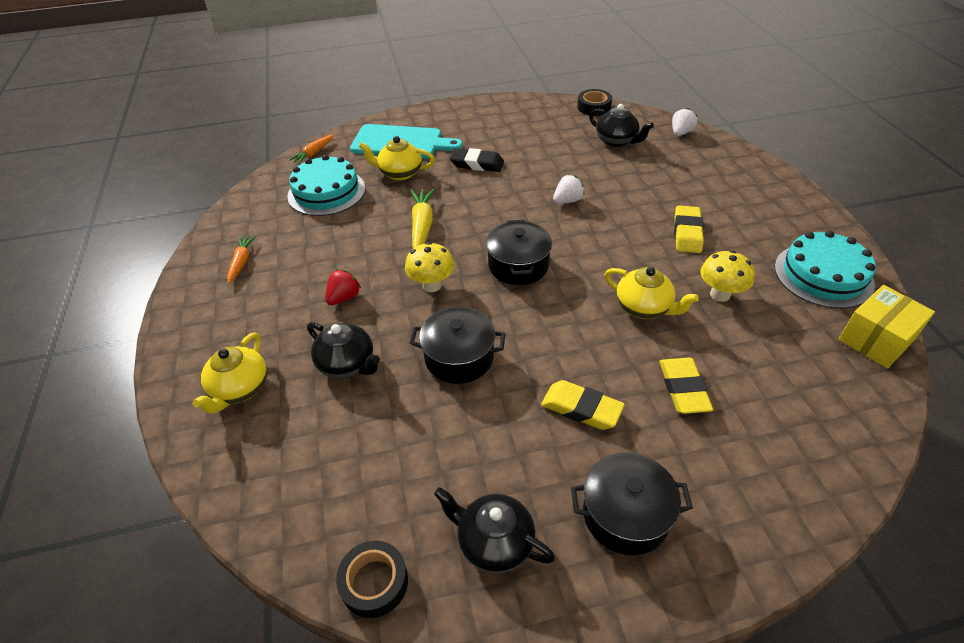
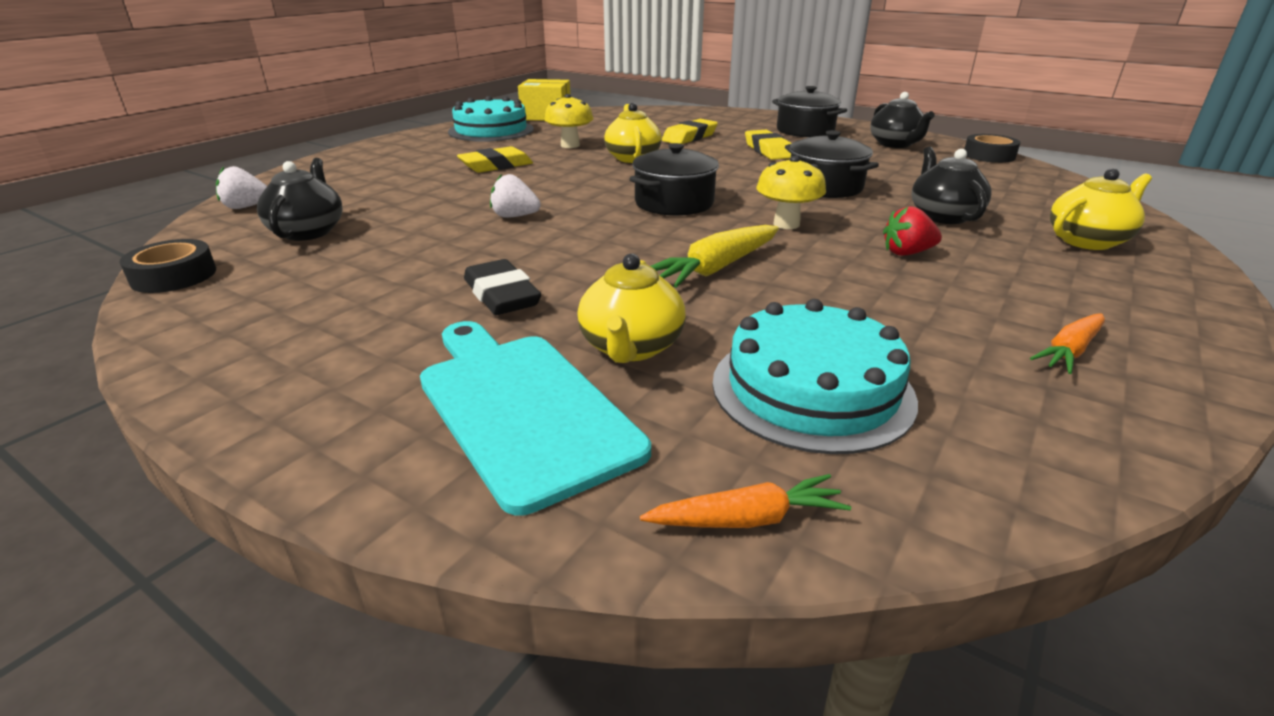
camera: 135 degrees left, 15 degrees down
yellow teapot [359,136,435,180] -> yellow teapot turned 45 degrees clockwise [577,253,686,363]

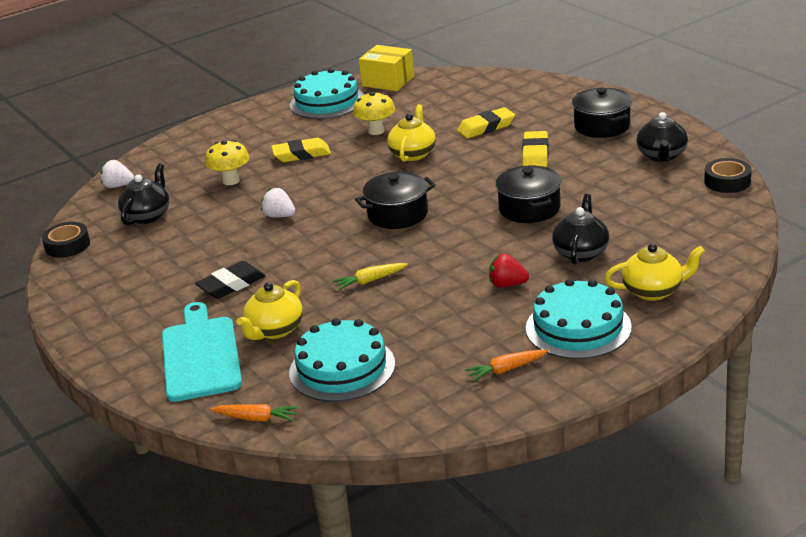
camera: 25 degrees right, 0 degrees up
black eraser [464,259,541,315] -> black eraser turned 60 degrees clockwise [195,261,265,299]
yellow carrot [651,225,779,288] -> yellow carrot [332,263,408,290], size x0.64
yellow mushroom [757,156,826,229] -> yellow mushroom moved to [205,140,249,185]
none -> turquoise cake [526,279,632,359]

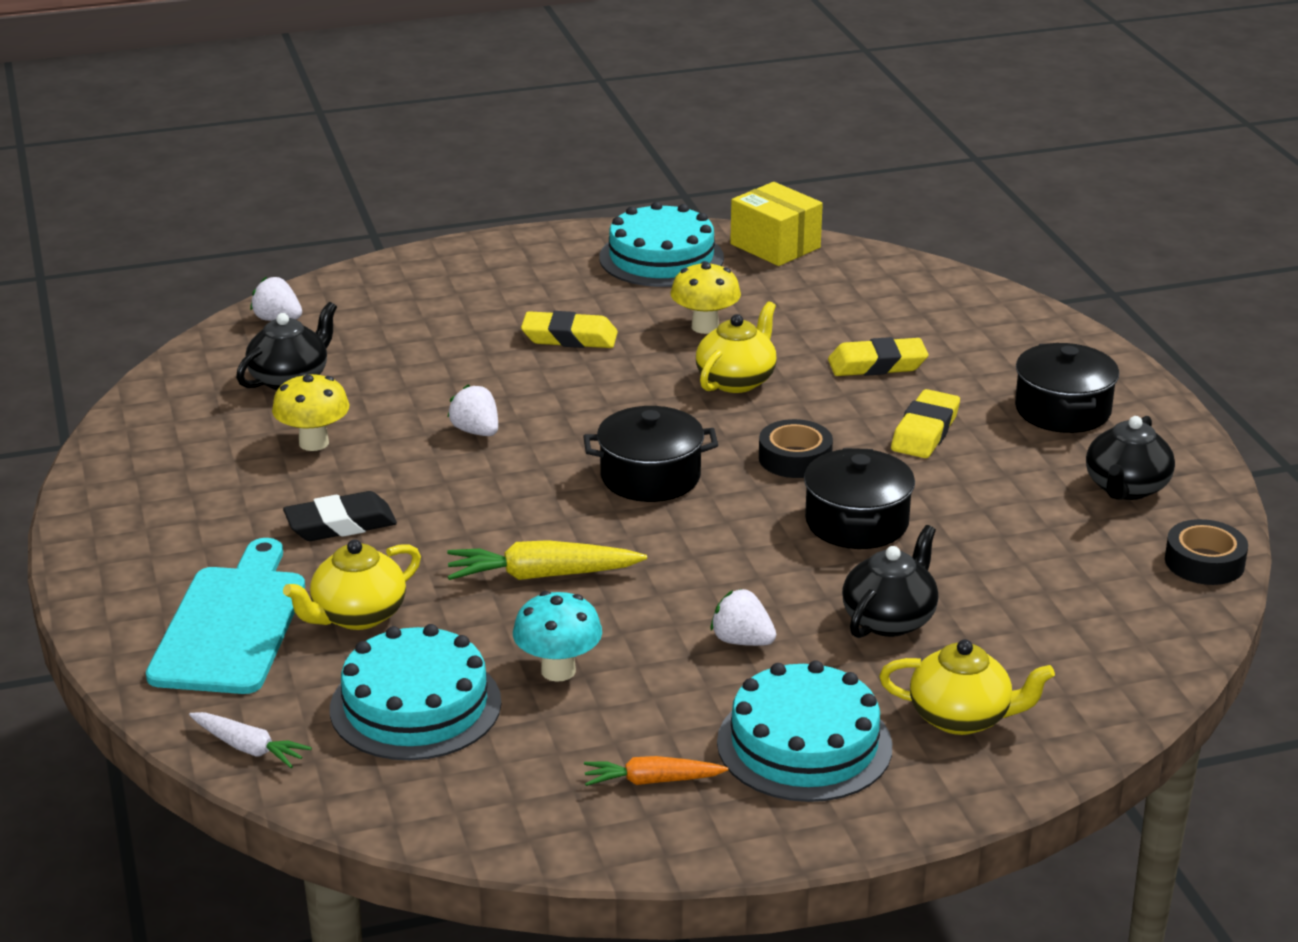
camera: 15 degrees right, 0 degrees up
black tape [42,222,90,258] -> black tape moved to [759,419,833,478]
yellow mushroom [205,140,249,185] -> yellow mushroom moved to [272,373,350,451]
orange carrot [211,404,299,421] -> white carrot [189,712,312,768]
yellow carrot [332,263,408,290] -> yellow carrot [447,540,647,580], size x1.57
red strawberry [489,254,529,287] -> white strawberry [711,589,776,646]
none -> turquoise mushroom [513,591,602,682]

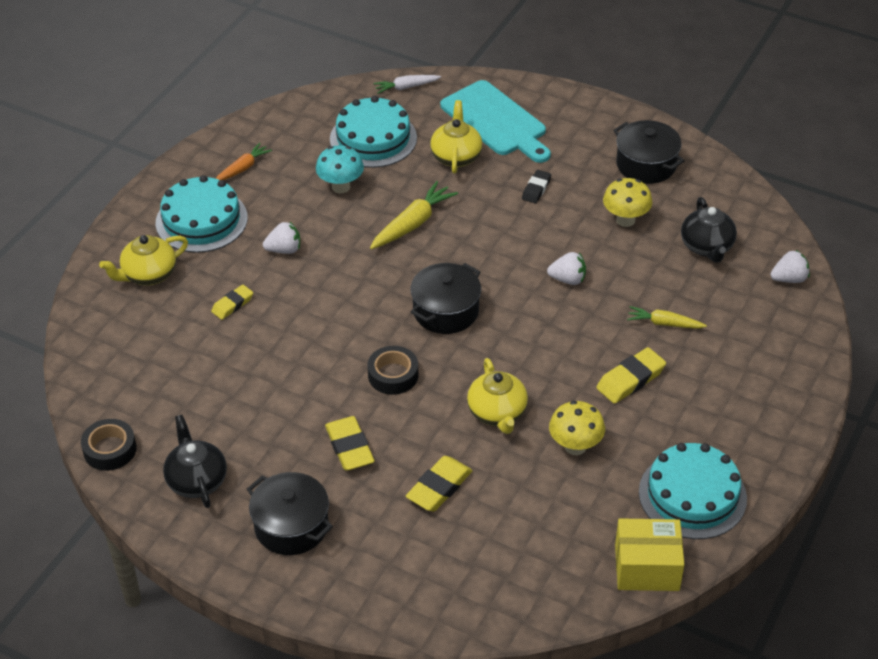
camera: 135 degrees right, 15 degrees up
black eraser [283,491,397,541] -> black eraser [522,170,551,203], size x0.64
black pot [804,448,915,549] -> black pot moved to [613,120,685,184]
black teapot [842,525,938,638] -> yellow eraser [211,285,253,320]
none -> yellow carrot [627,306,707,329]

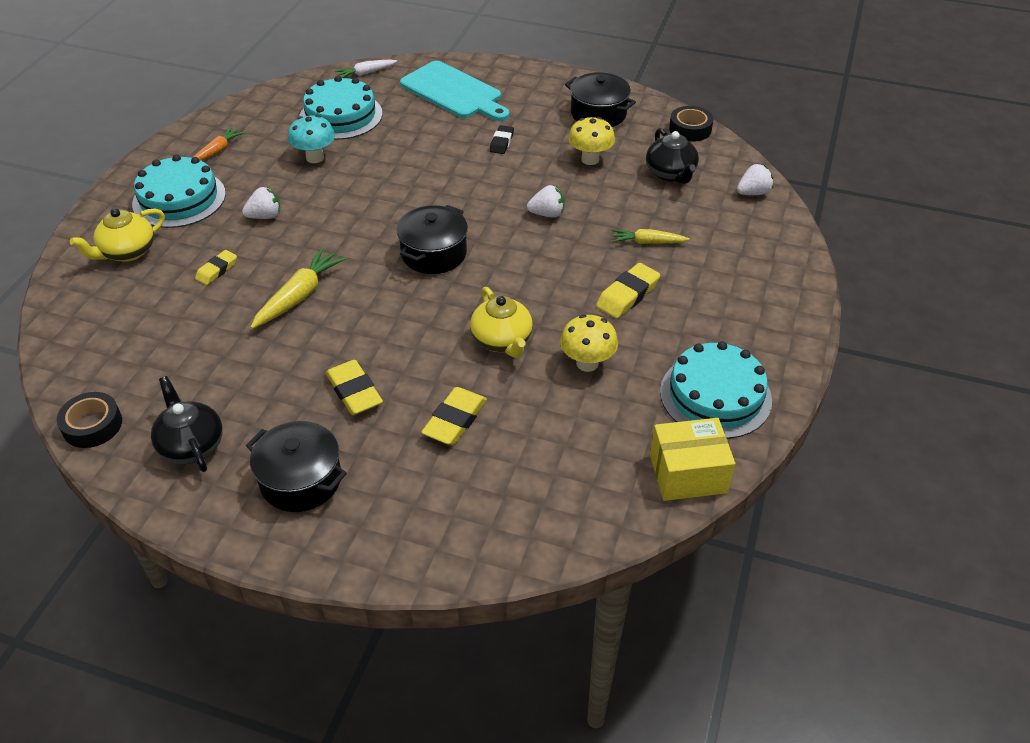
camera: 10 degrees left, 0 degrees up
black tape [367,346,418,395] -> black tape moved to [669,106,714,142]
yellow carrot [370,181,458,249] -> yellow carrot moved to [251,248,346,329]
yellow teapot [430,100,482,174] -> none

